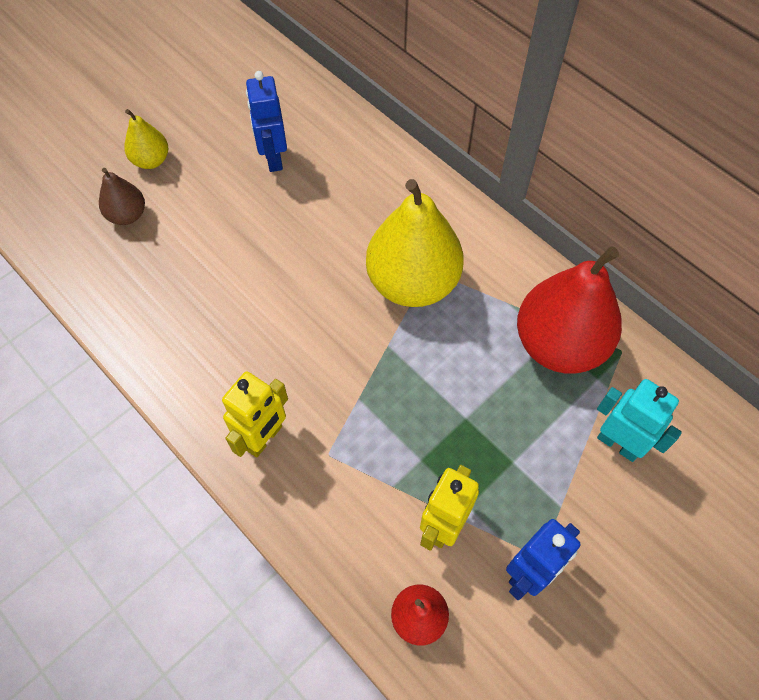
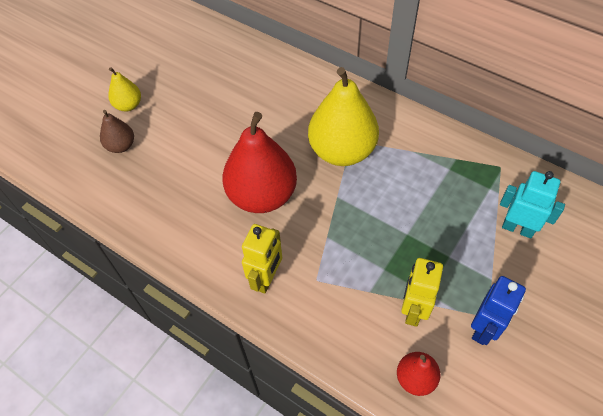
camera: 10 degrees left, 5 degrees down
blue robot [246,71,287,172] -> none
red pear [517,246,622,374] -> red pear moved to [222,112,297,213]

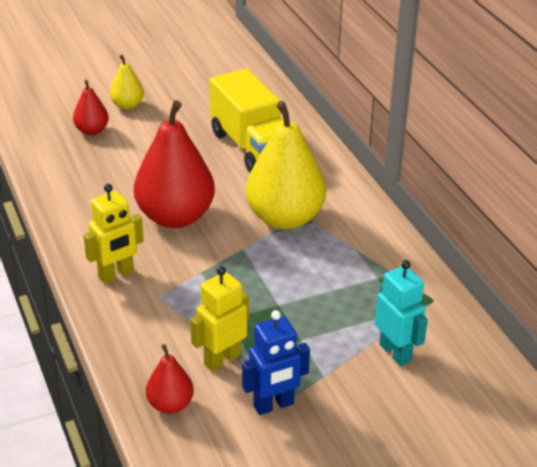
camera: 30 degrees right, 20 degrees down
brown pear [100,110,134,153] -> red pear [73,80,109,135]
none -> yellow truck [210,69,284,173]

